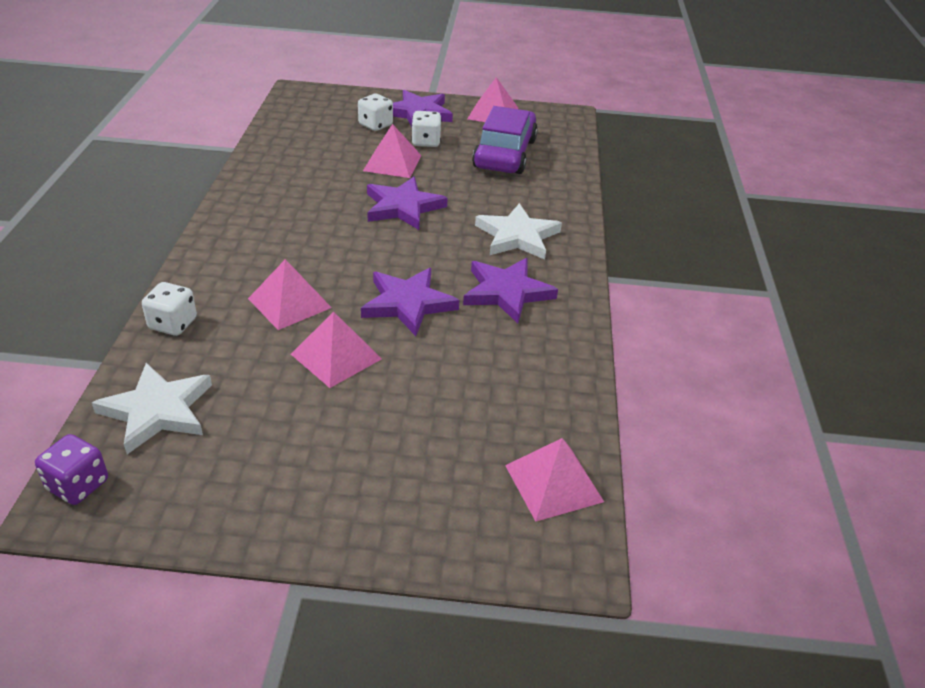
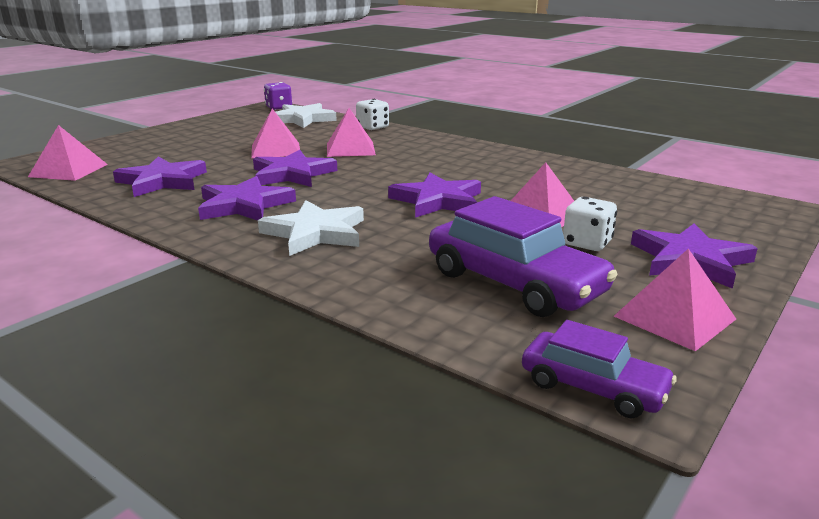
camera: 125 degrees right, 15 degrees down
white dice [358,94,393,131] -> none
none -> purple star [113,157,207,197]
none -> purple car [522,320,677,419]

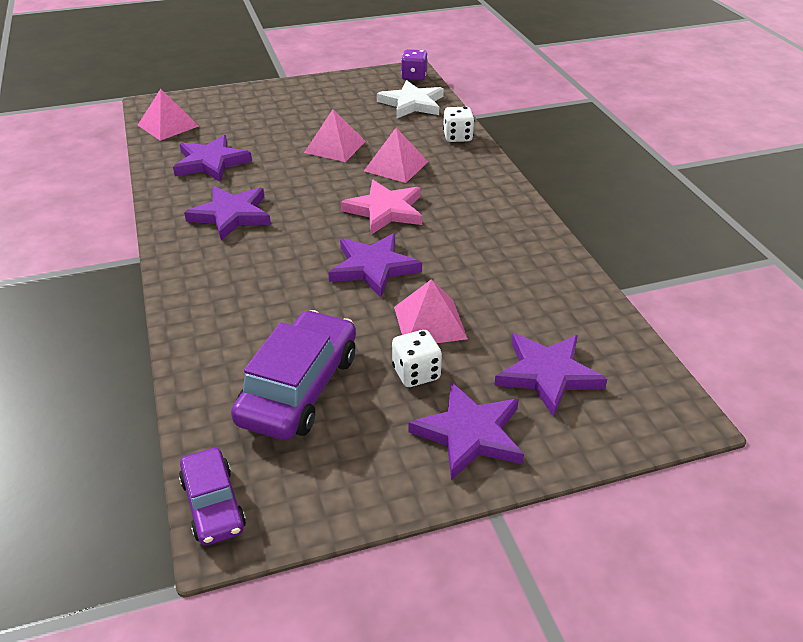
camera: 35 degrees right, 15 degrees up
purple star [253,150,337,187] -> purple star moved to [494,333,607,417]
white star [258,200,364,256] -> none
purple car [429,196,618,317] -> purple car turned 150 degrees counterclockwise [231,310,356,440]
pink pyramid [614,248,736,351] -> none
none -> pink star [341,180,422,235]

